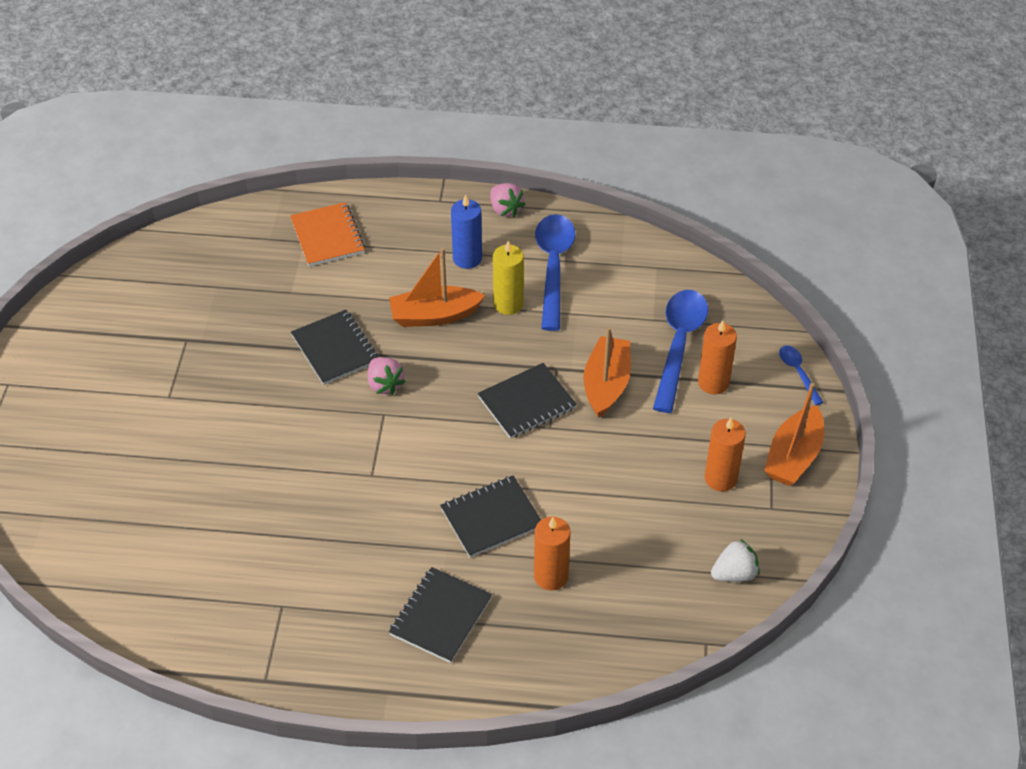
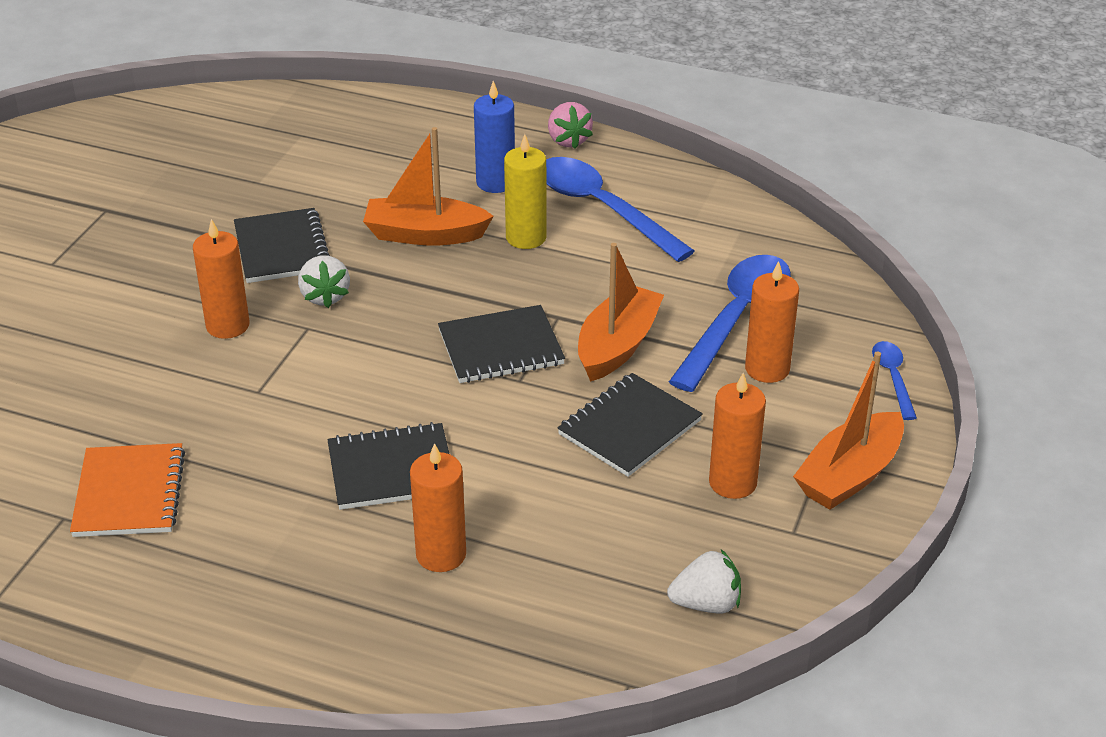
camera: 15 degrees right, 10 degrees down
orange notebook [290,202,365,266] -> orange notebook moved to [70,443,185,537]
pink strawberry [368,357,406,395] -> white strawberry [298,255,350,308]
black notebook [389,567,492,663] -> black notebook moved to [558,373,703,477]
blue spoon [535,214,575,331] -> blue spoon turned 60 degrees counterclockwise [546,157,694,262]
none -> orange candle [193,219,250,339]

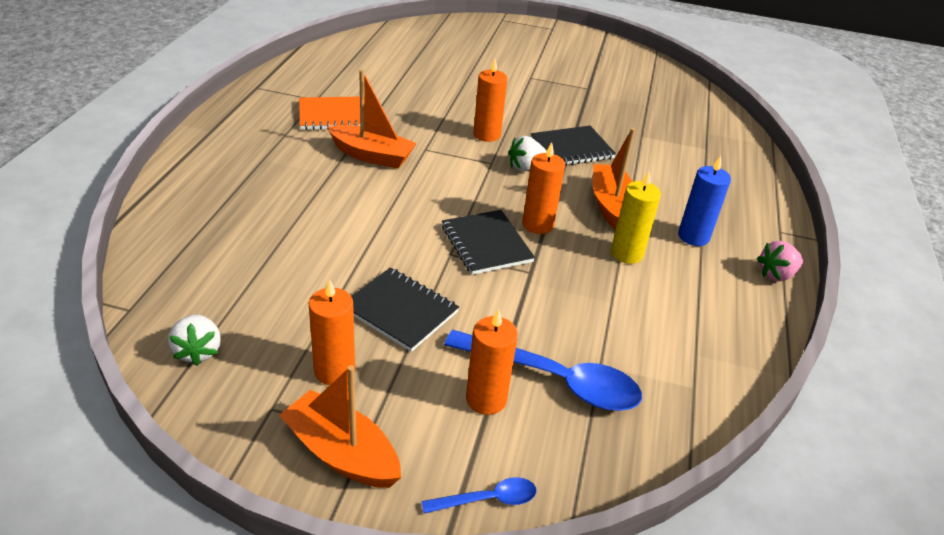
camera: 80 degrees right, 0 degrees up
black notebook [327,422,449,510] -> none
orange candle [410,443,466,572] -> orange candle moved to [522,142,565,234]
blue spoon [546,157,694,262] -> none
orange boat [578,243,664,382] -> orange boat moved to [328,70,417,168]

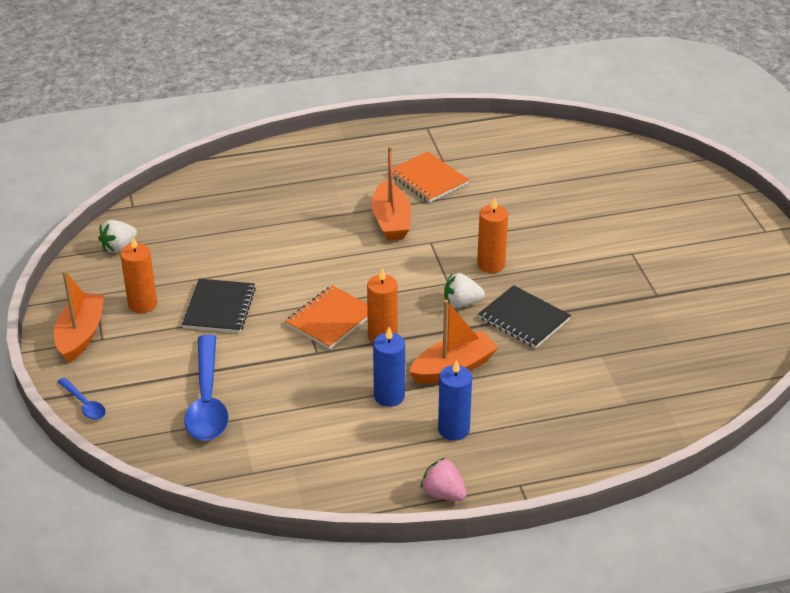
camera: 65 degrees right, 0 degrees up
black notebook [442,210,535,275] -> orange notebook [285,285,368,349]
orange candle [466,309,518,415] -> none
white strawberry [508,136,547,171] -> white strawberry turned 45 degrees counterclockwise [444,273,485,308]
yellow candle [611,171,661,264] -> blue candle [373,327,405,407]

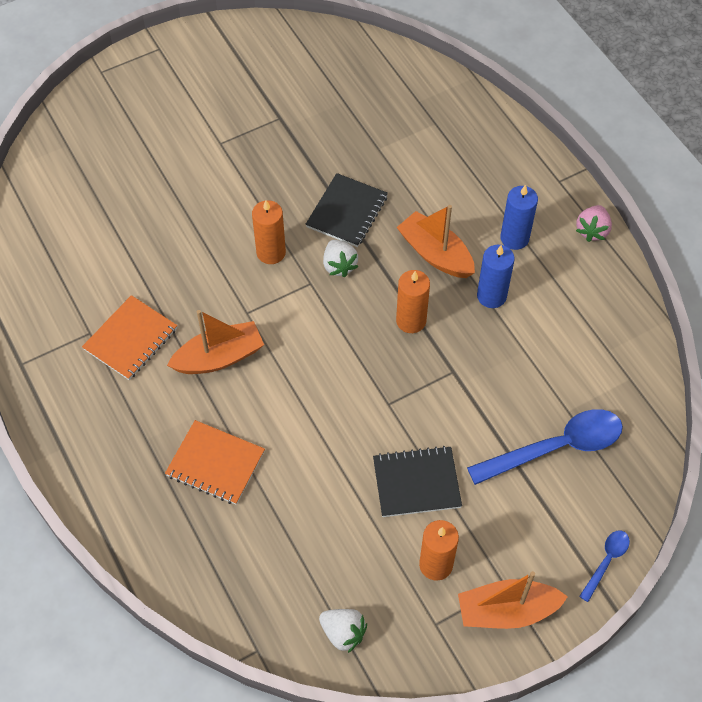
camera: 105 degrees left, 20 degrees up
orange notebook [285,285,368,349] -> orange notebook moved to [165,420,265,505]

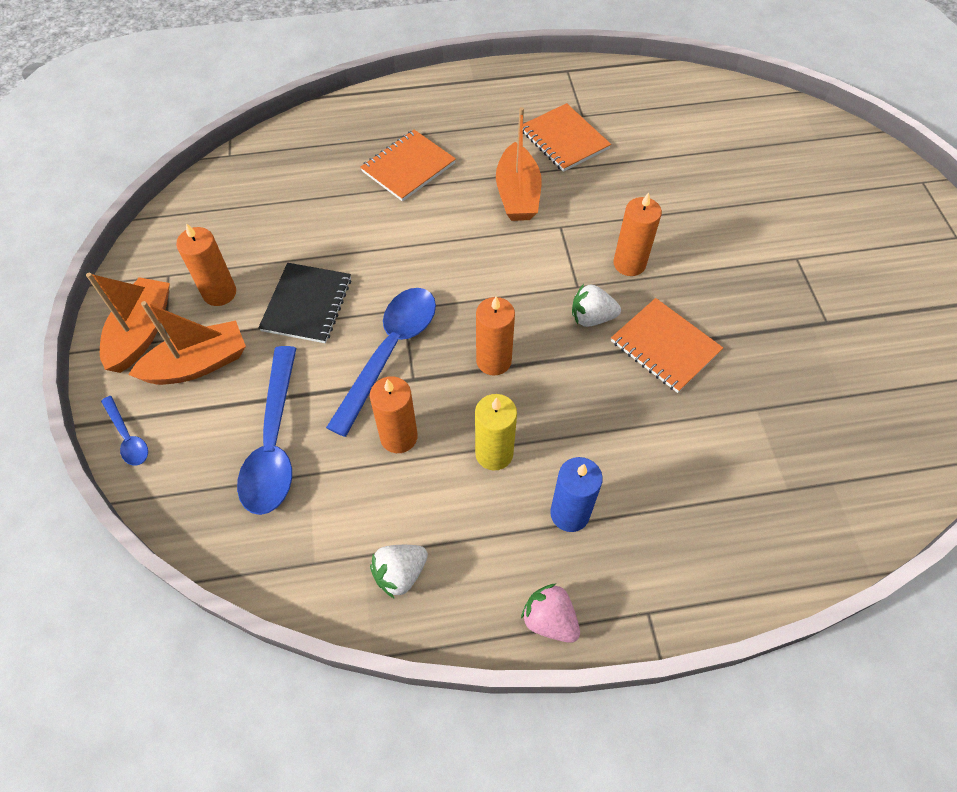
camera: 110 degrees right, 0 degrees up
black notebook [306,173,388,247] -> orange notebook [611,298,723,393]
white strawberry [319,609,367,653] -> white strawberry moved to [370,545,428,599]
orange boat [396,205,475,278] -> orange boat moved to [128,301,246,385]
blue candle [477,245,515,308] -> yellow candle [475,394,517,471]
none -> blue spoon [326,288,436,437]
none -> orange candle [370,376,418,453]

